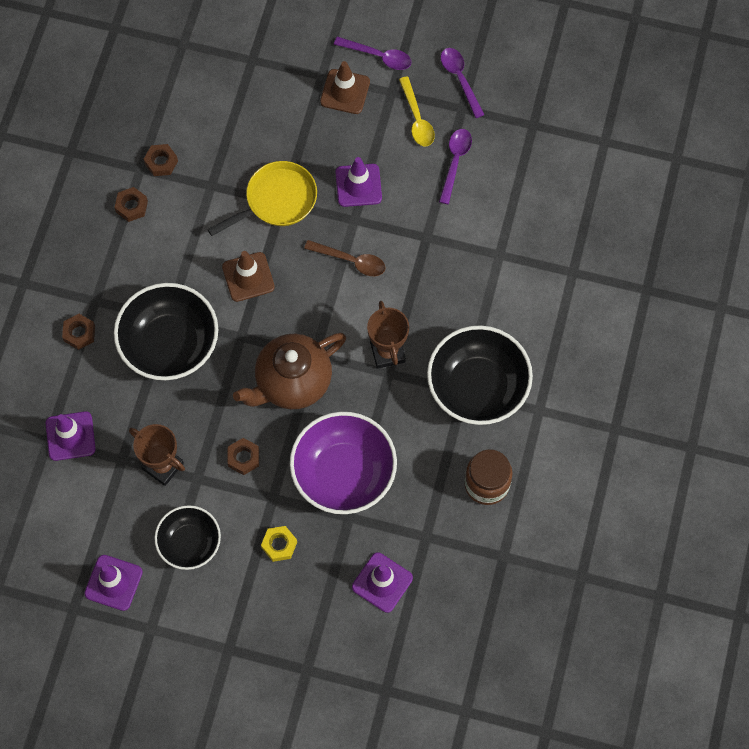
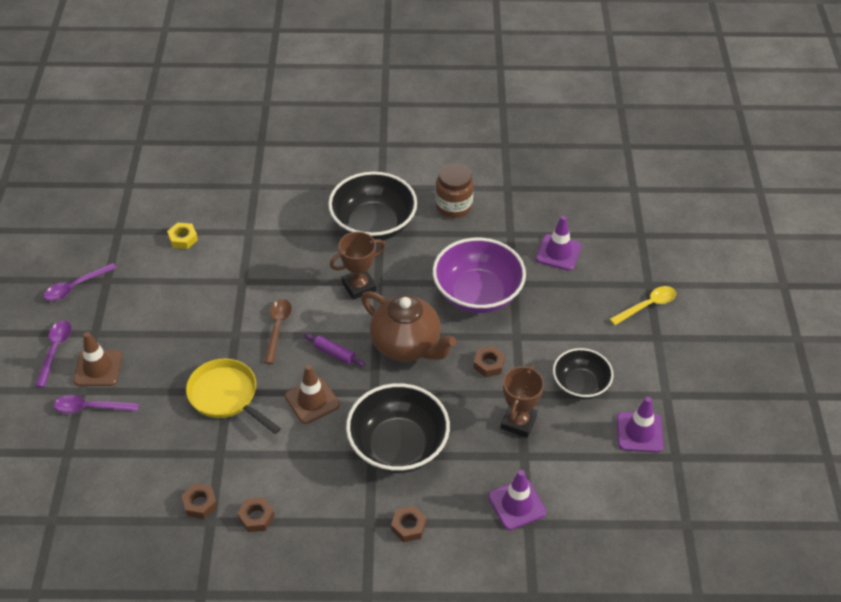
camera: 105 degrees left, 20 degrees down
yellow nut [261,526,297,562] -> yellow nut moved to [167,223,198,249]
purple traffic cone [335,157,382,207] -> none
yellow spoon [399,76,435,146] -> yellow spoon moved to [610,286,676,325]
purple spoon [439,129,472,204] -> purple spoon moved to [54,395,139,414]
none -> purple rolling pin [304,333,365,366]

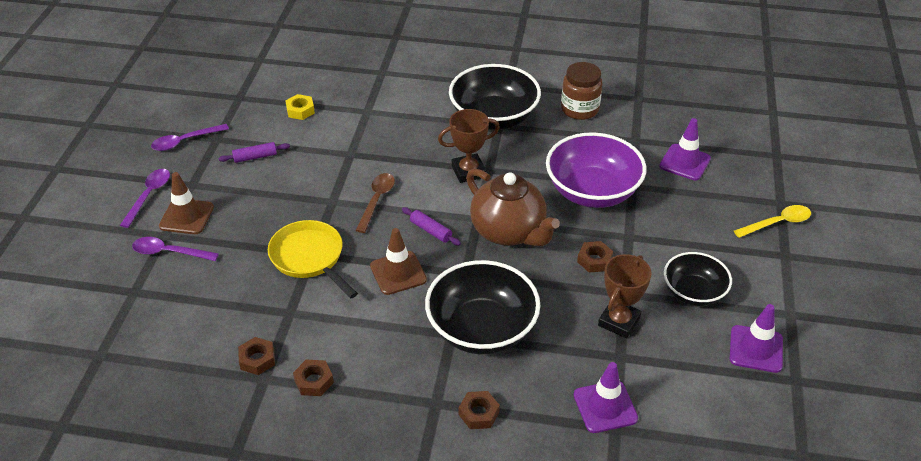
camera: 10 degrees right, 5 degrees down
none -> purple rolling pin [219,142,290,163]

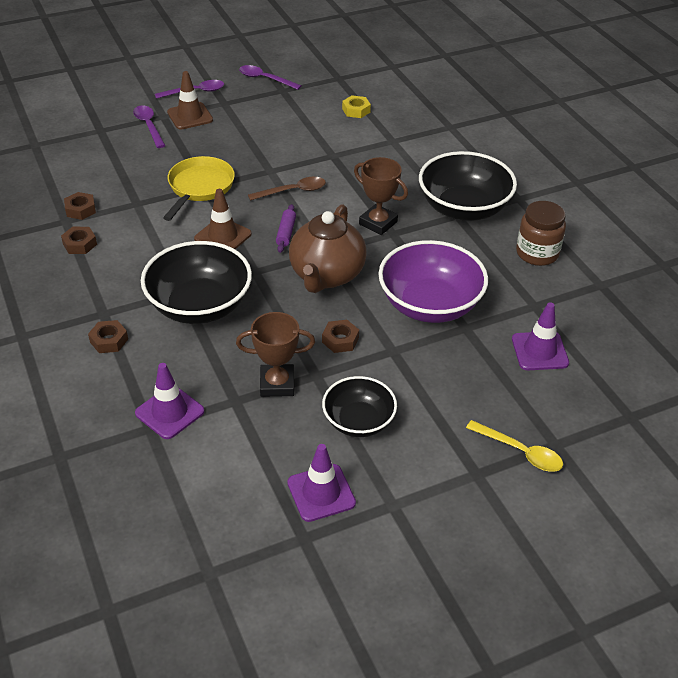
camera: 55 degrees right, 0 degrees up
purple rolling pin [219,142,290,163] -> none

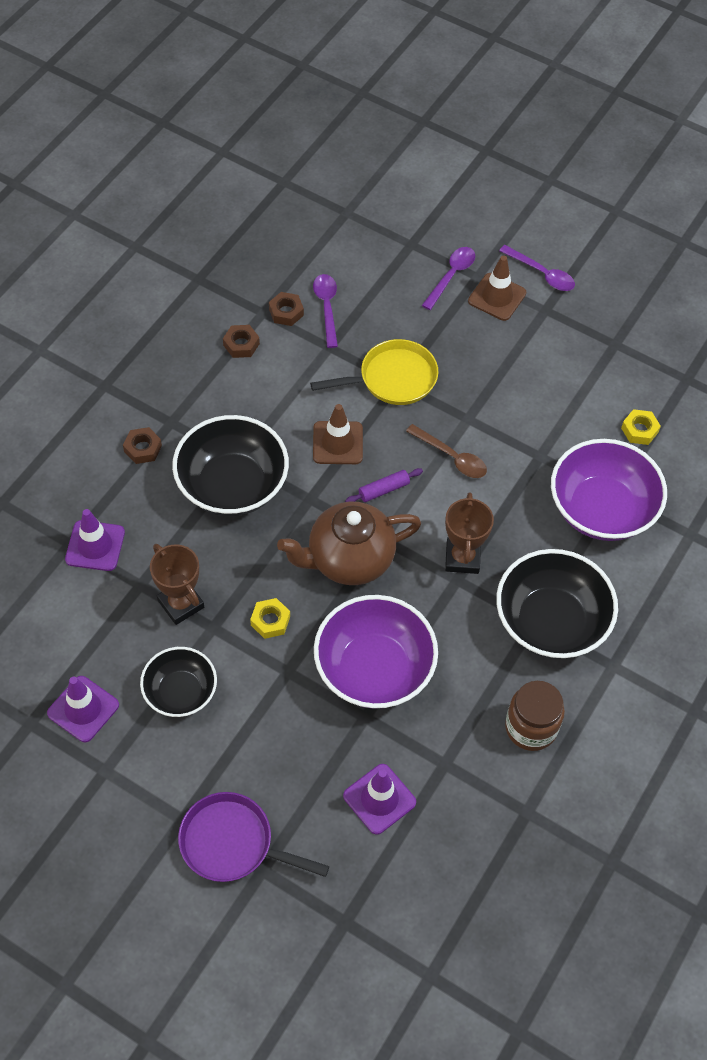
camera: 55 degrees right, 15 degrees up
purple spoon [239,65,302,90] -> purple spoon moved to [313,274,338,348]
brown nut [322,320,359,353] -> yellow nut [250,598,290,639]
yellow spoon [466,420,563,472] -> purple pan [178,792,329,882]
none -> purple bowl [551,439,667,541]

